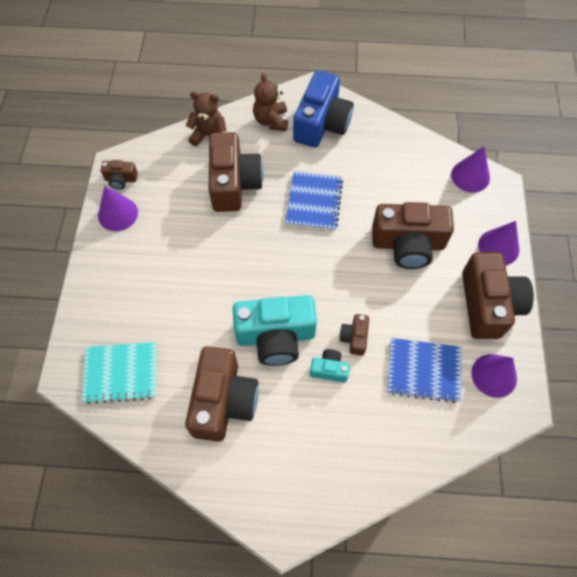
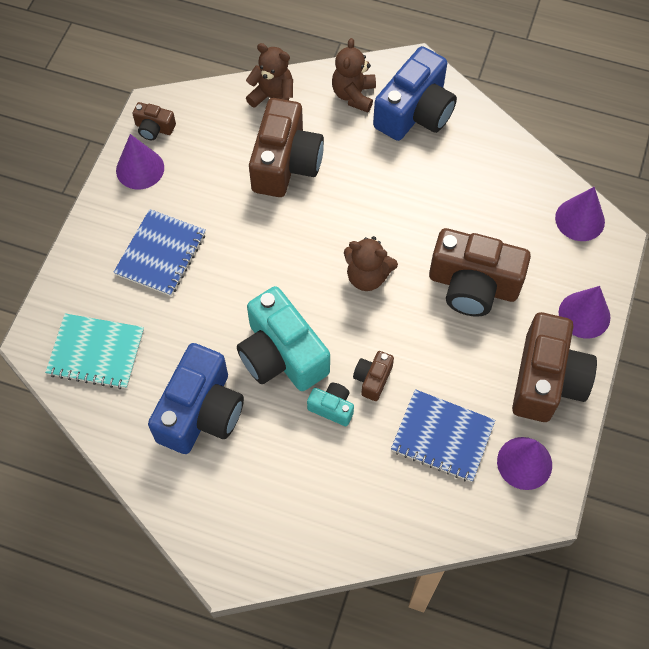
camera: 15 degrees right, 0 degrees up
brown camera [185,346,258,442] -> blue camera [148,343,244,454]
turquoise camera [233,295,317,366] -> turquoise camera turned 45 degrees clockwise [237,286,330,391]
blue notebook [285,171,343,231] -> blue notebook moved to [113,209,206,296]
none -> brown teddy bear [344,236,398,291]

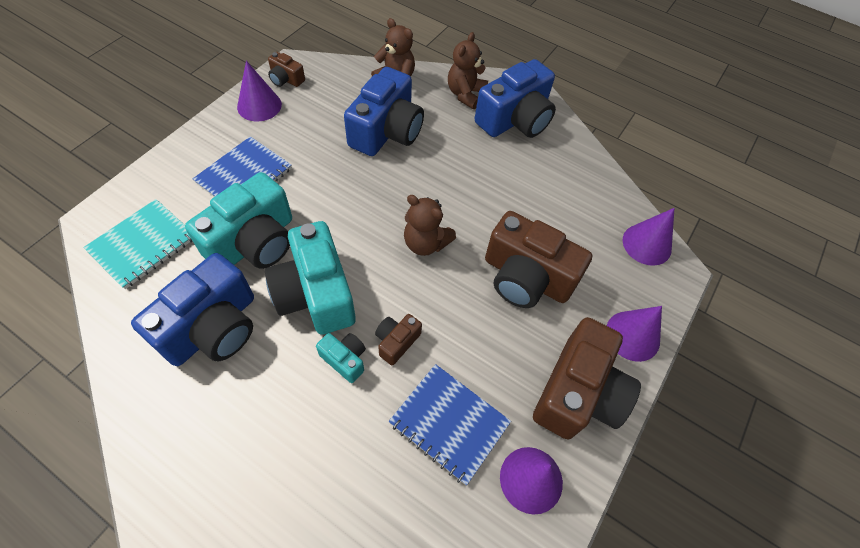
camera: 10 degrees right, 5 degrees down
turquoise notebook [45,313,144,389] -> turquoise notebook turned 75 degrees counterclockwise [83,199,192,289]
brown camera [249,98,324,197] -> blue camera [344,67,424,156]
none -> turquoise camera [185,172,292,269]

